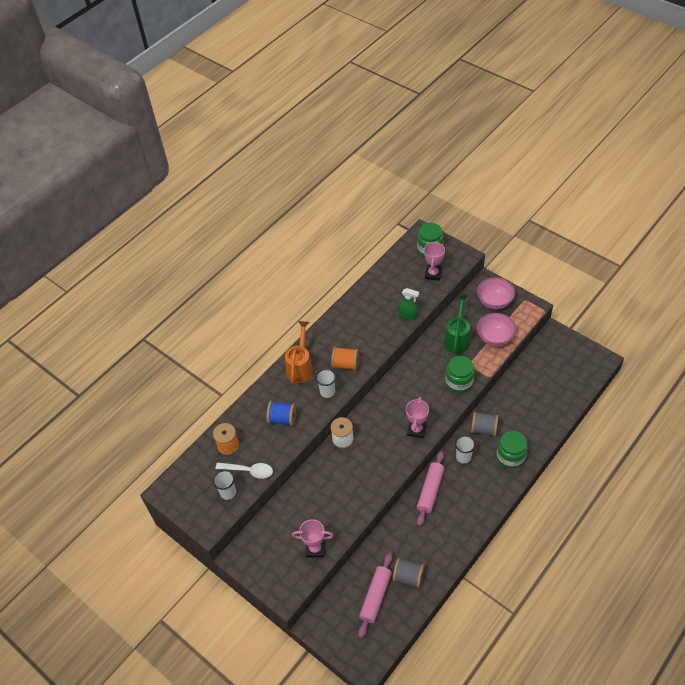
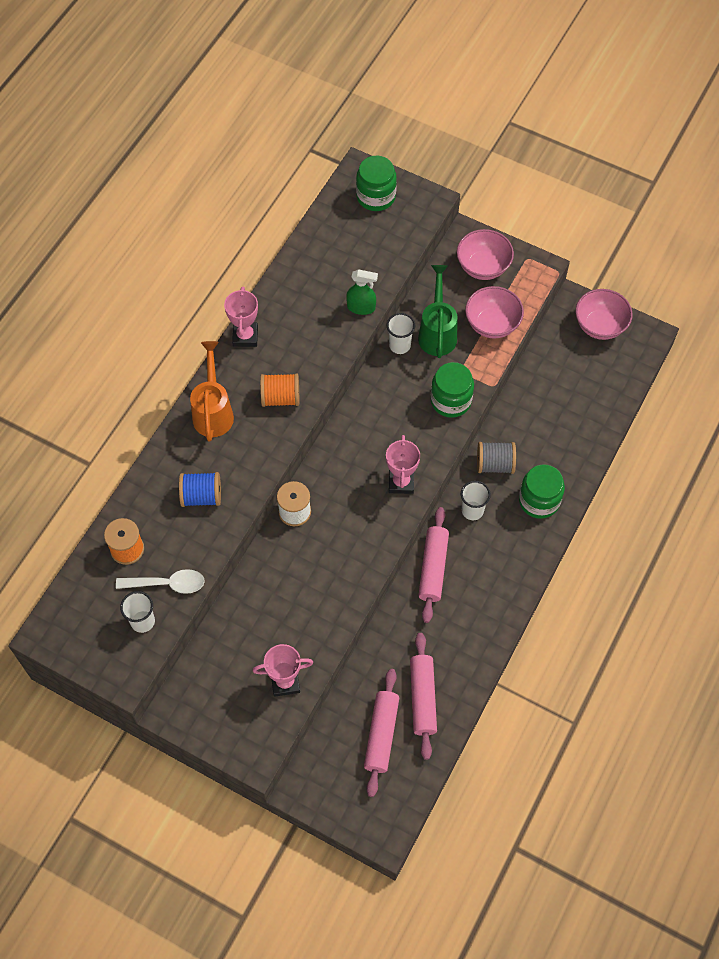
camera: 15 degrees left, 10 degrees up
white cup [316,369,336,398] -> white cup moved to [386,313,416,354]
grey spool [393,558,424,588] -> pink rolling pin [410,633,437,760]
pink trophy [424,241,445,281] -> pink trophy moved to [224,286,258,347]
none -> pink bowl [576,289,633,340]

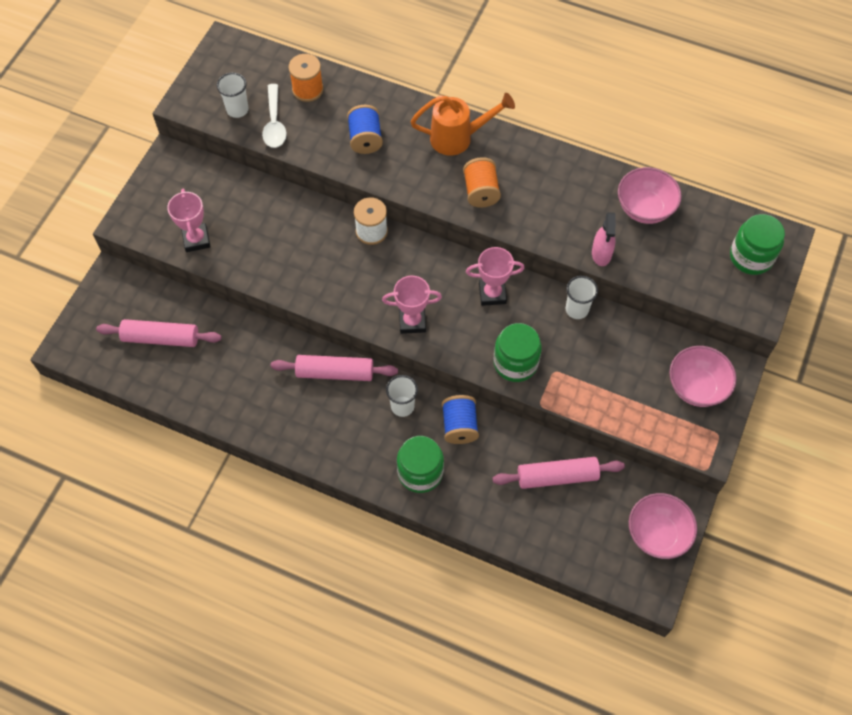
camera: 85 degrees right, 0 degrees up
pink trophy [224,286,258,347] -> pink trophy moved to [466,247,525,306]
green spray bottle [346,269,378,315] -> pink spray bottle [592,212,616,266]
pink rolling pin [410,633,437,760] -> pink rolling pin moved to [492,457,625,489]
green watering can [418,265,458,358] -> none
pink bowl [465,286,524,339] -> pink bowl moved to [618,167,682,224]
grey spool [477,442,516,474] -> blue spool [442,395,479,444]

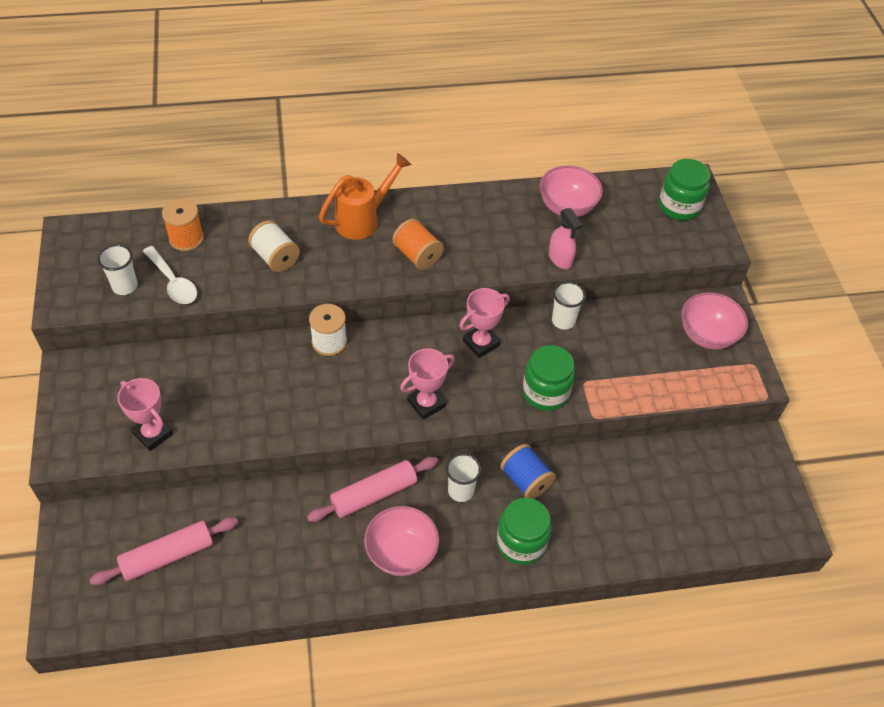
camera: 35 degrees left, 10 degrees down
blue spool [347,105,383,154] -> white spool [248,220,300,272]
pink rolling pin [492,457,625,489] -> none
pink bowl [629,493,697,559] -> pink bowl moved to [364,506,439,576]

